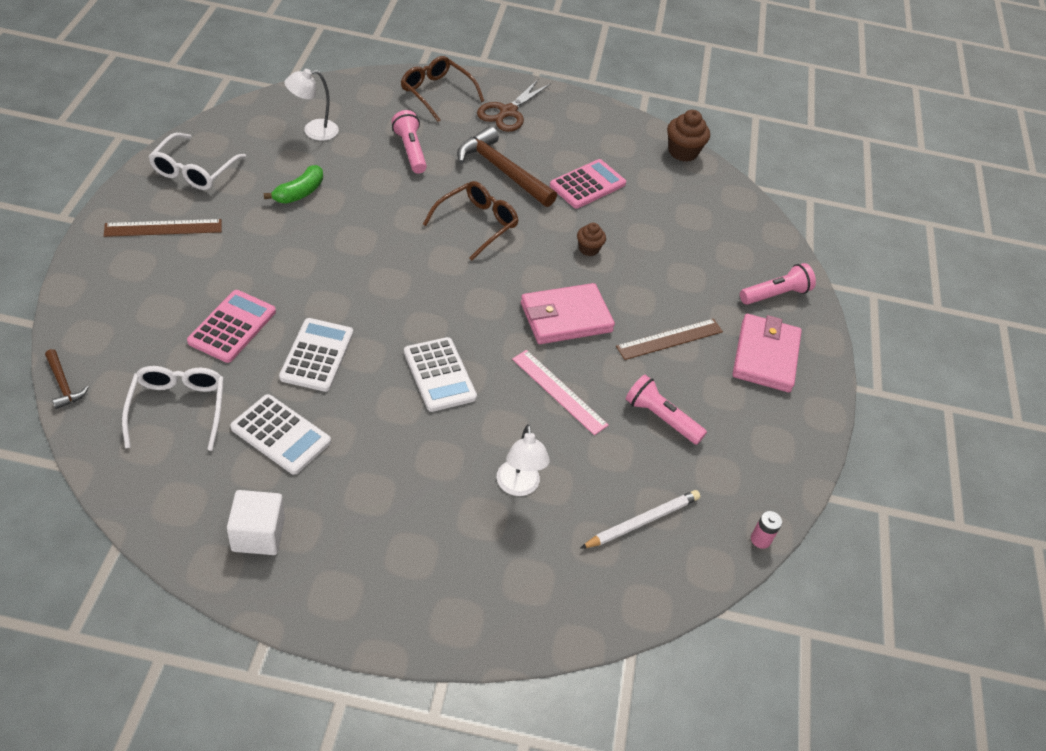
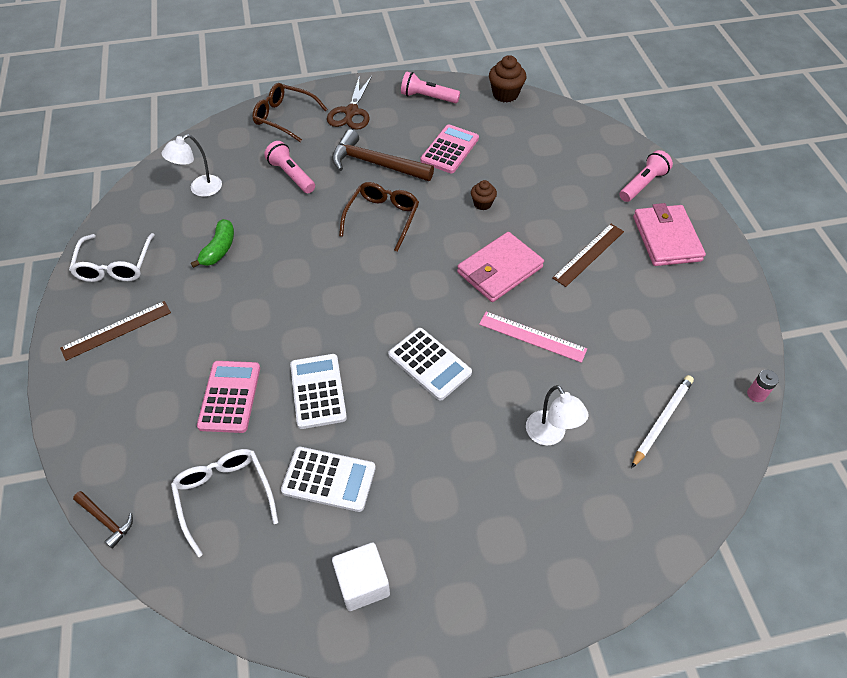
camera: 15 degrees left, 5 degrees up
pink flashlight [626,375,707,445] -> pink flashlight moved to [401,72,460,103]

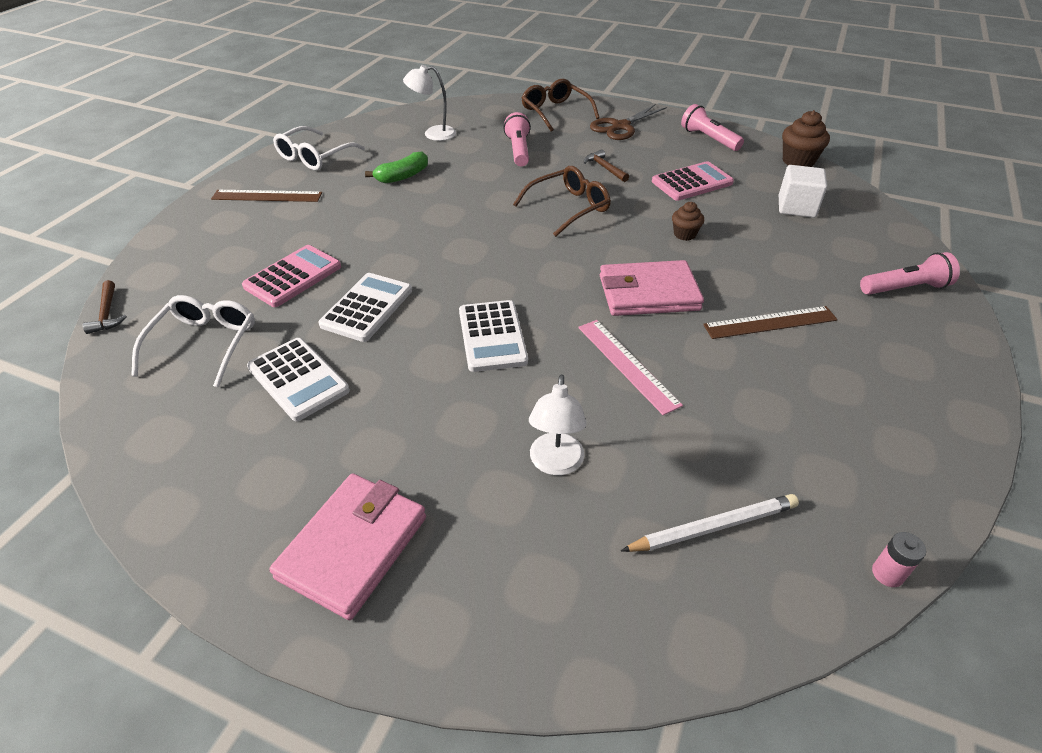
camera: 35 degrees right, 10 degrees down
brown hammer [332,129,434,181] -> brown hammer [584,149,629,182], size x0.48
white cube [332,543,390,611] -> white cube moved to [779,165,827,218]
pink wallet [633,203,706,266] -> pink wallet moved to [269,474,426,620]

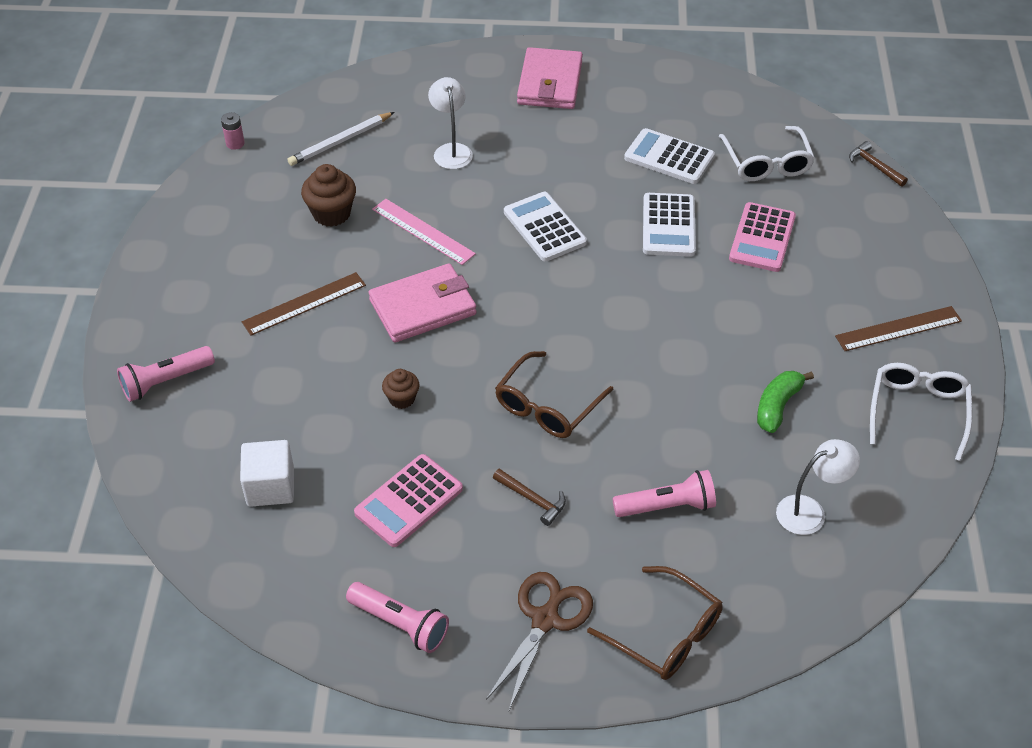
camera: 160 degrees right, 5 degrees up
pink flashlight [503,112,531,167] -> pink flashlight turned 75 degrees counterclockwise [612,470,716,517]
brown cupcake [782,110,830,167] -> brown cupcake moved to [301,164,356,227]

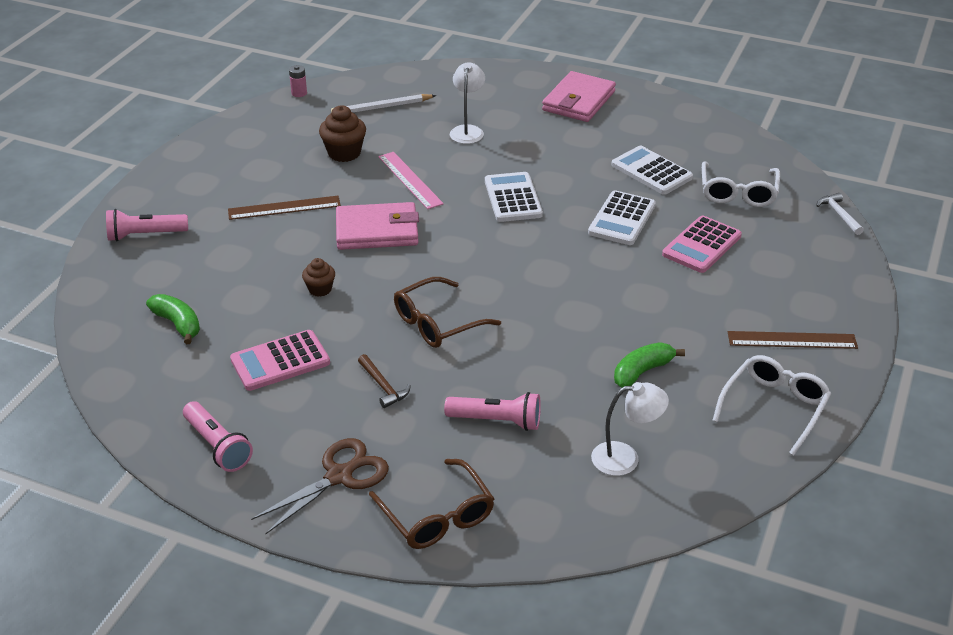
camera: 20 degrees right, 10 degrees down
white cube [240,440,294,507] -> green banana [146,294,200,344]
brown hammer [849,141,908,187] -> white hammer [816,193,864,235]

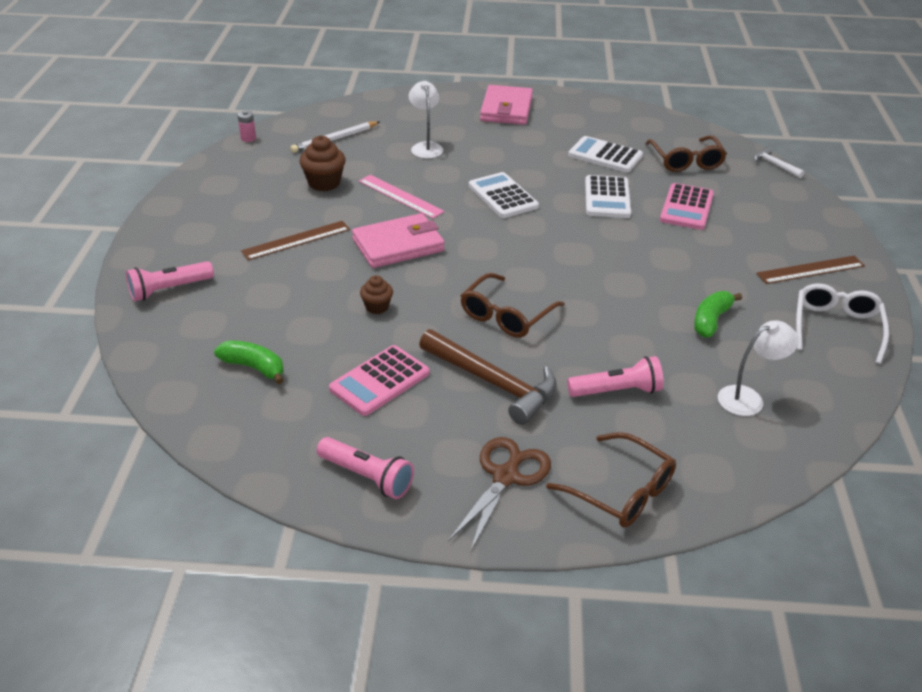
camera: 20 degrees left, 0 degrees up
brown hammer [358,354,411,408] -> brown hammer [419,329,557,425], size x2.06
white glasses [702,161,780,207] -> brown glasses [645,135,727,172]

